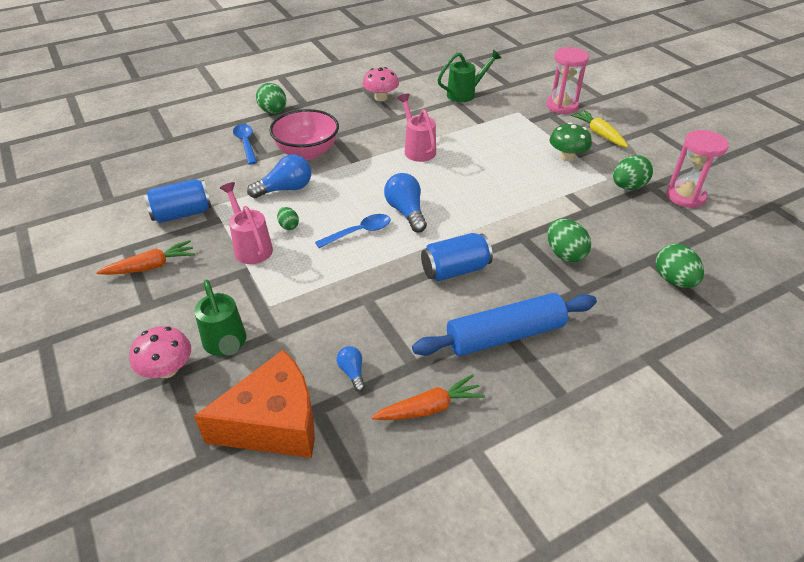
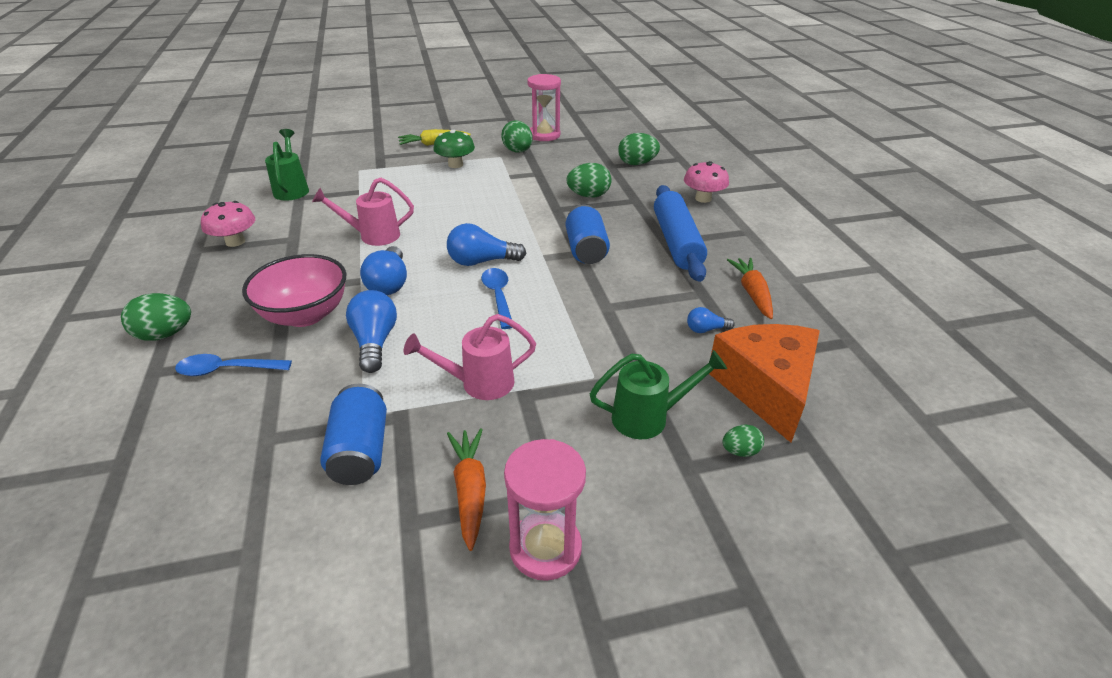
camera: 75 degrees left, 5 degrees down
pink mushroom [129,326,191,378] -> pink mushroom moved to [684,161,729,203]
green egg [277,207,299,230] -> green egg moved to [723,424,764,457]
pink hourglass [546,47,589,114] -> pink hourglass moved to [504,439,586,581]
none -> blue light bulb [360,246,407,295]

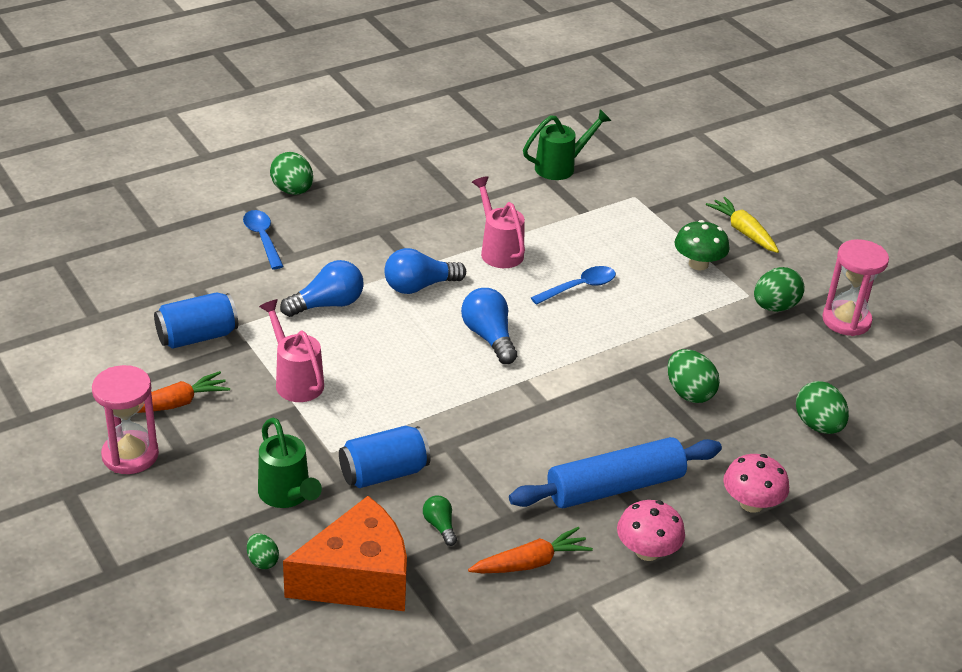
camera: 70 degrees right, 0 degrees up
pink mushroom [201,201,255,247] -> pink mushroom moved to [617,500,685,561]
pink bowl [242,254,347,327] -> none
blue spoon [481,268,512,329] -> blue spoon moved to [531,266,616,305]
blue can [566,204,610,264] -> blue can moved to [339,426,430,488]
blue light bulb [687,307,735,333] -> green light bulb [423,495,457,546]

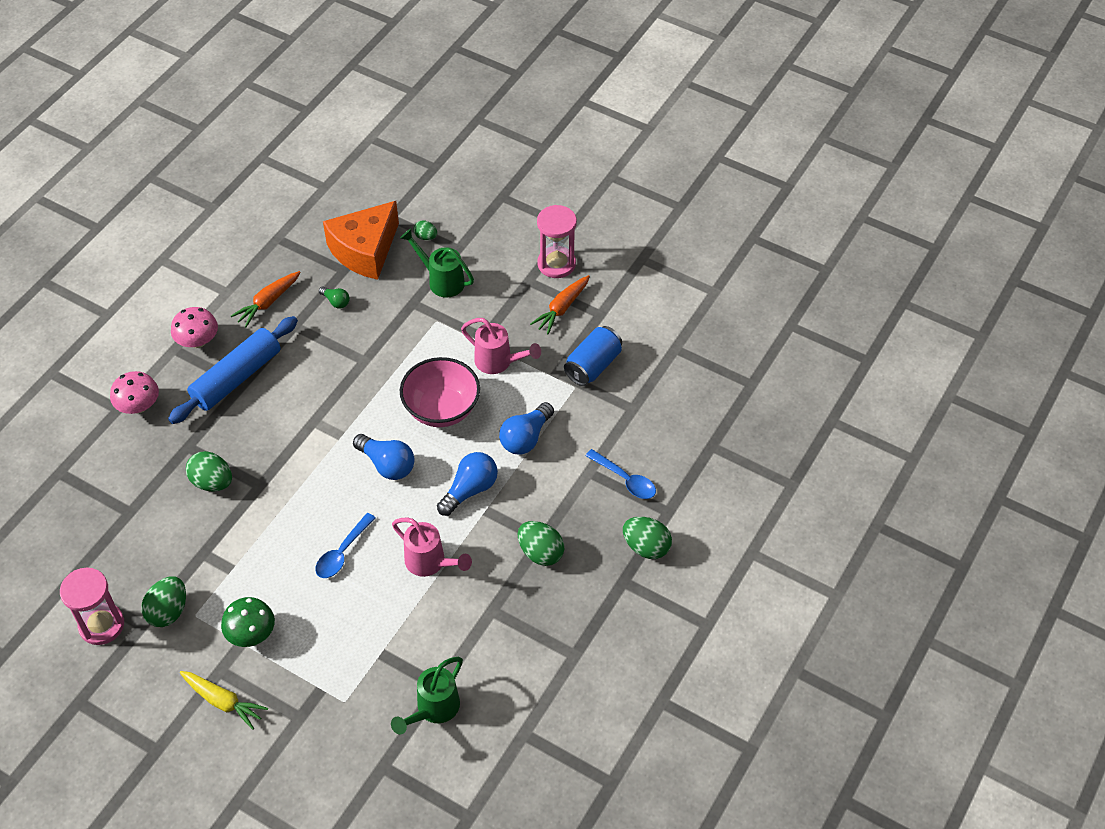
camera: 155 degrees right, 15 degrees up
blue can [339,426,430,488] -> none
green egg [796,381,849,434] -> green egg moved to [518,521,564,566]
none -> pink bowl [400,357,480,427]

